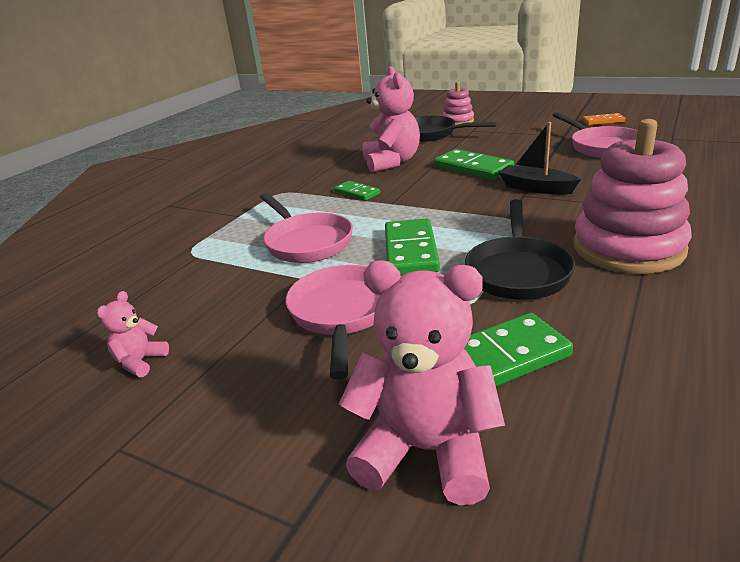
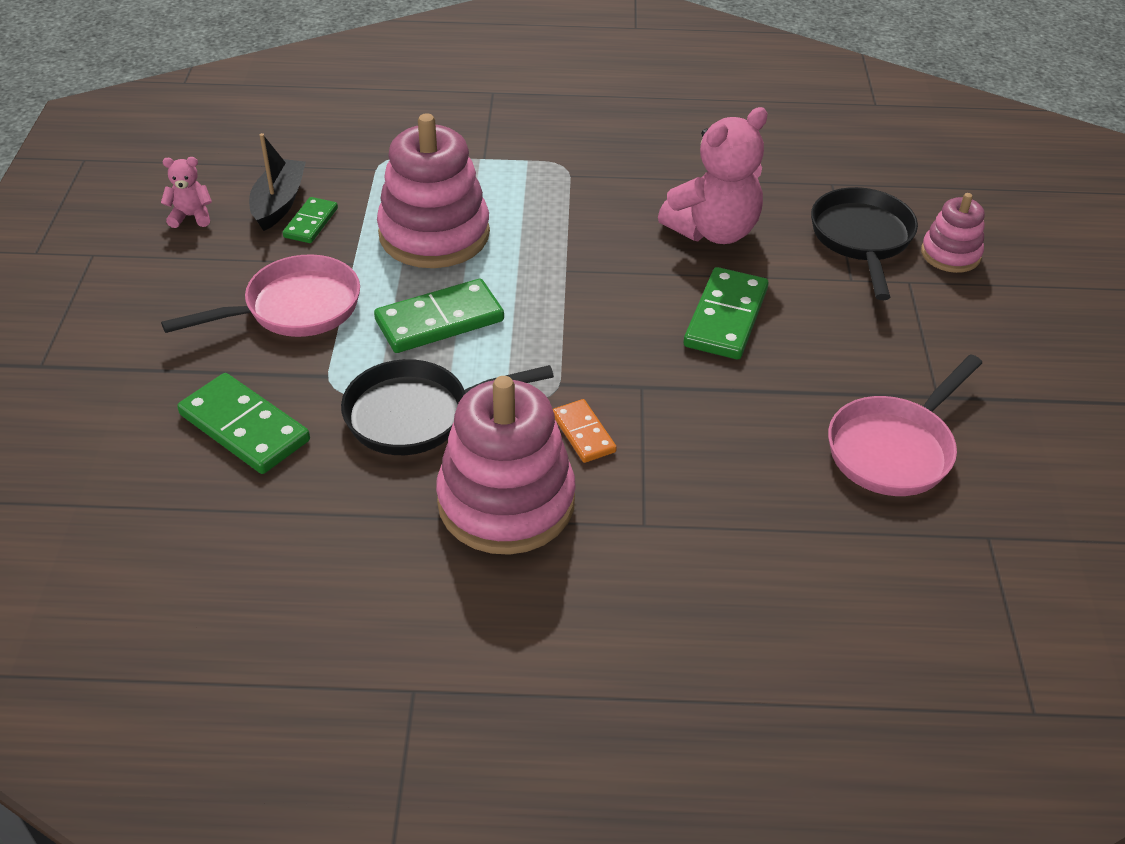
camera: 60 degrees right, 15 degrees up
pink pan [260,193,353,263] -> pink stacking toy [377,113,490,268]
green domino [334,181,380,201] -> green domino moved to [283,197,338,243]
pink teddy bear [339,261,505,505] -> none
black boat [498,122,581,194] -> black boat moved to [249,133,306,231]
orange domino [582,113,625,125] -> orange domino moved to [553,399,617,463]

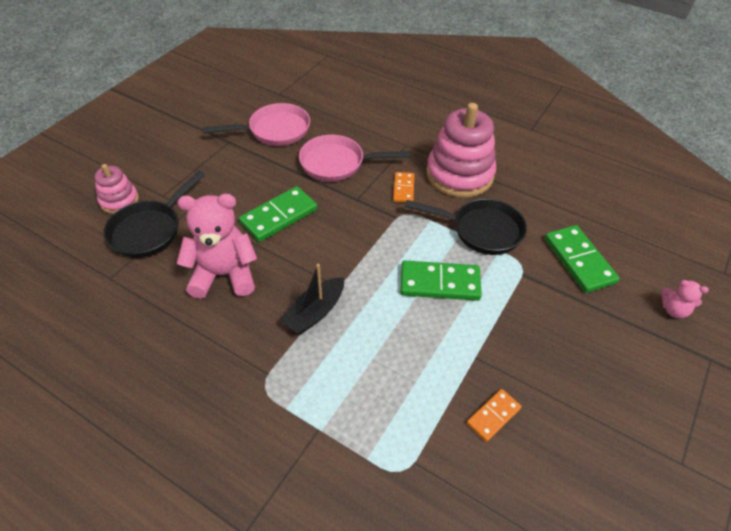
camera: 150 degrees left, 5 degrees up
pink teddy bear [161,157,212,228] -> pink teddy bear moved to [661,280,709,318]
pink pan [161,254,360,337] -> pink pan moved to [299,135,410,182]
black boat [249,133,306,231] -> black boat moved to [280,264,344,335]
green domino [283,197,338,243] -> orange domino [467,389,521,442]
pink stacking toy [377,113,490,268] -> none

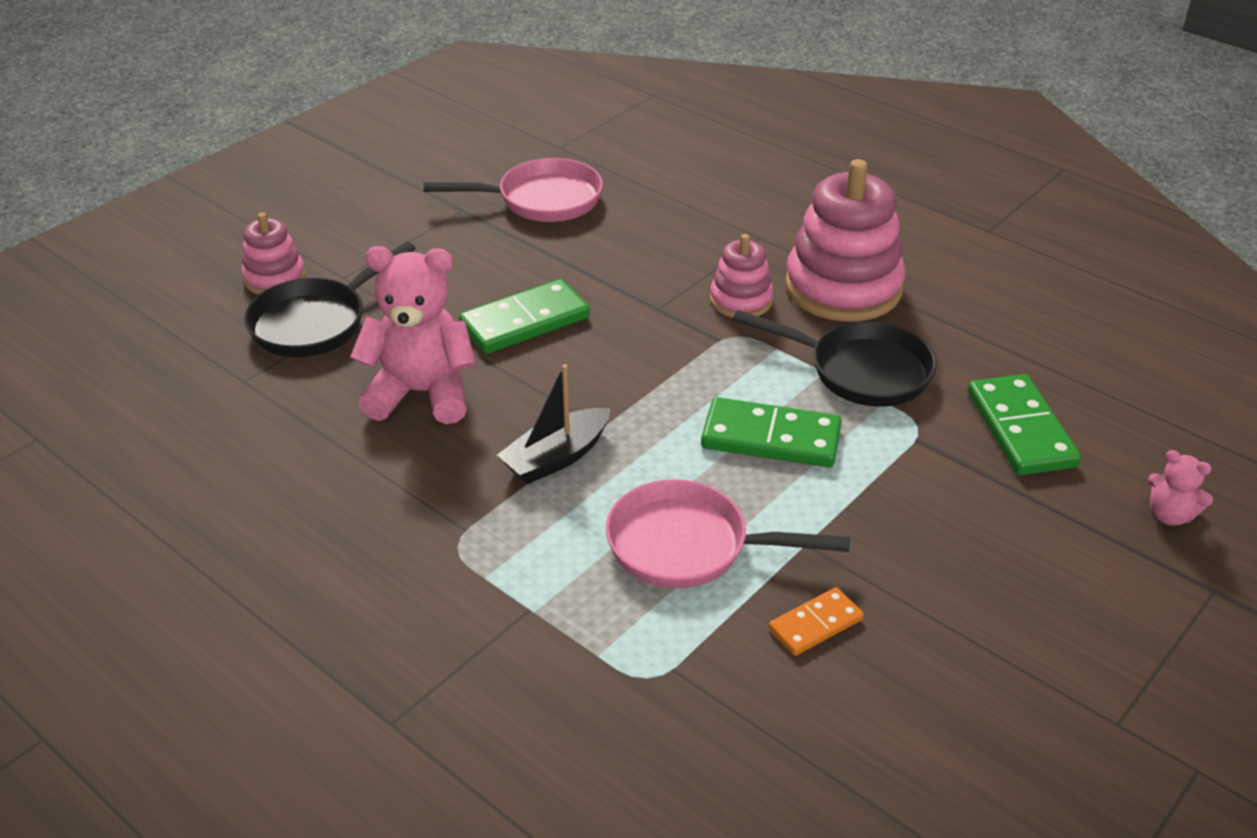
camera: 10 degrees right, 10 degrees down
pink pan [299,135,410,182] -> pink pan moved to [606,479,850,589]
orange domino [393,172,415,203] -> pink stacking toy [710,234,774,318]

